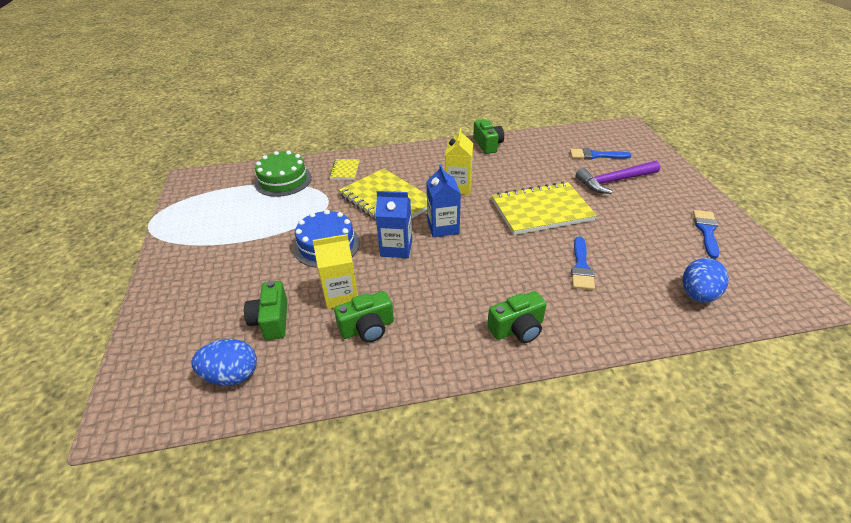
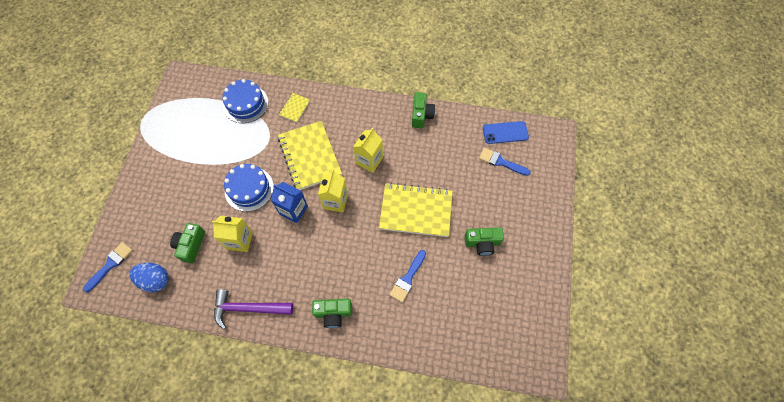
camera: 20 degrees right, 25 degrees up
green cake [255,151,312,197] -> blue cake [222,79,268,123]
green camera [334,291,394,342] -> green camera moved to [465,227,504,256]
blue carton [426,164,461,237] -> yellow carton [318,170,348,212]
purple hammer [576,161,660,194] -> purple hammer moved to [214,289,293,330]
blue egg [683,258,729,303] -> none
blue brush [693,210,719,259] -> blue brush moved to [83,242,133,292]
none -> blue phone [483,121,529,144]

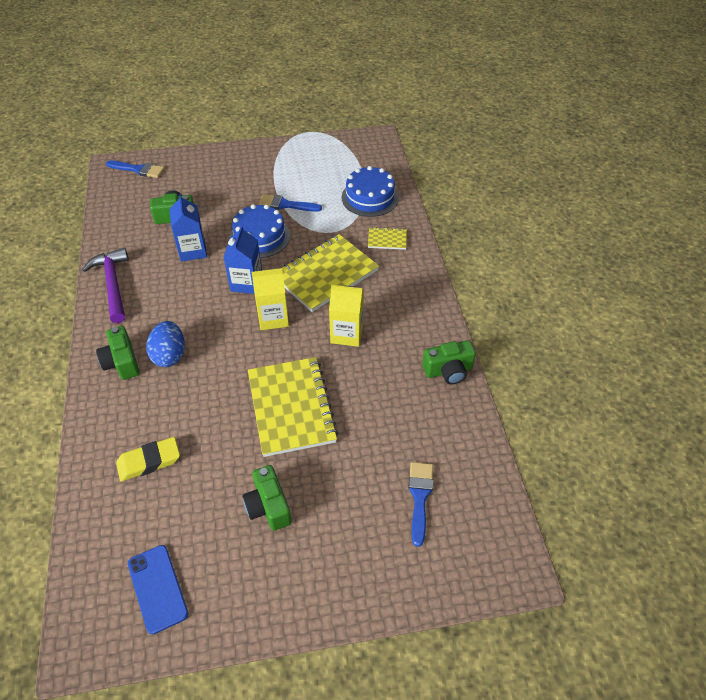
camera: 70 degrees right, 15 degrees down
blue egg [130,263,169,292] -> blue egg moved to [146,321,185,367]
yellow carton [212,216,253,252] -> blue carton [169,194,207,262]
blue brush [389,250,426,302] -> blue brush moved to [258,194,322,212]
blue phone [483,121,529,144] -> blue phone moved to [128,545,188,634]
none -> yellow eraser [116,437,180,481]

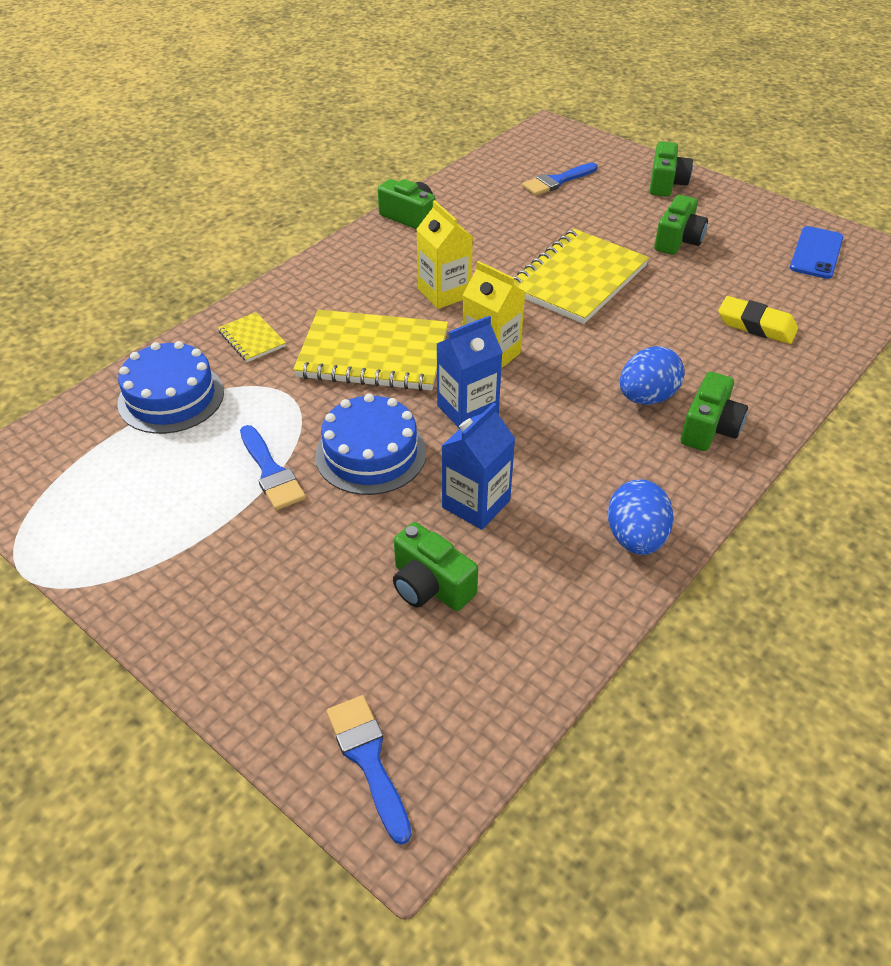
camera: 130 degrees left, 5 degrees down
purple hammer [82,248,129,323] -> blue egg [608,479,674,555]
none -> green camera [650,141,693,197]

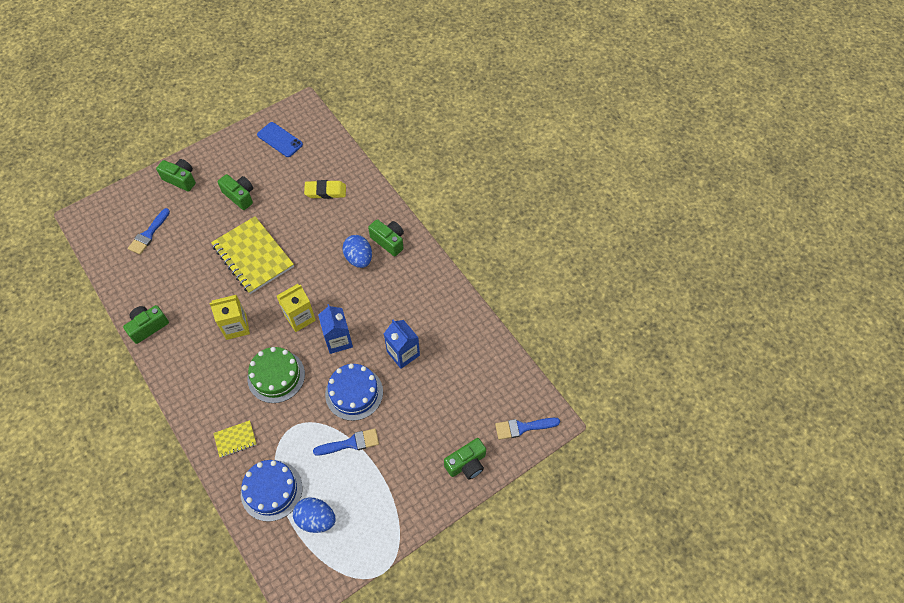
camera: 75 degrees left, 15 degrees up
yellow notebook [293,310,448,391] -> green cake [247,347,305,403]
green camera [393,522,478,611] -> green camera moved to [444,438,486,480]
blue brush [522,162,597,196] -> blue brush turned 45 degrees clockwise [128,208,170,255]
blue egg [608,479,674,555] -> blue egg moved to [293,497,336,533]
yellow eraser [718,296,798,344] -> yellow eraser turned 45 degrees clockwise [304,180,346,199]

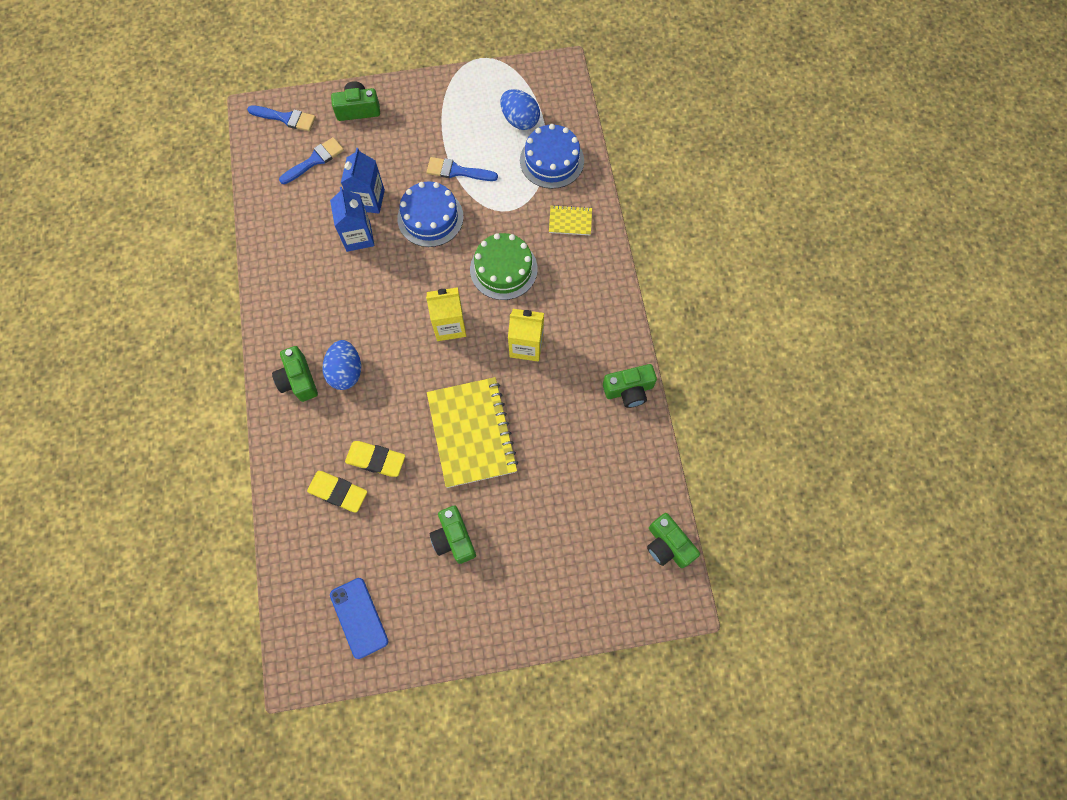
camera: 155 degrees left, 10 degrees up
blue brush [128,208,170,255] -> blue brush moved to [279,137,344,184]
green camera [156,159,196,192] -> green camera moved to [647,513,700,568]
blue carton [318,304,353,354] -> blue carton moved to [341,148,385,214]
none -> yellow eraser [345,441,405,477]

